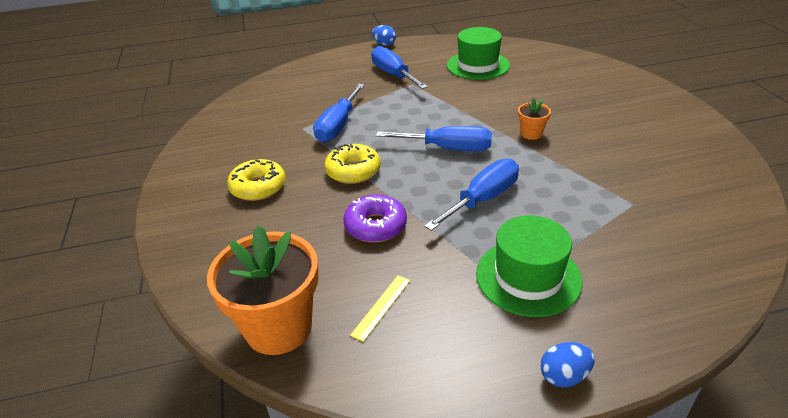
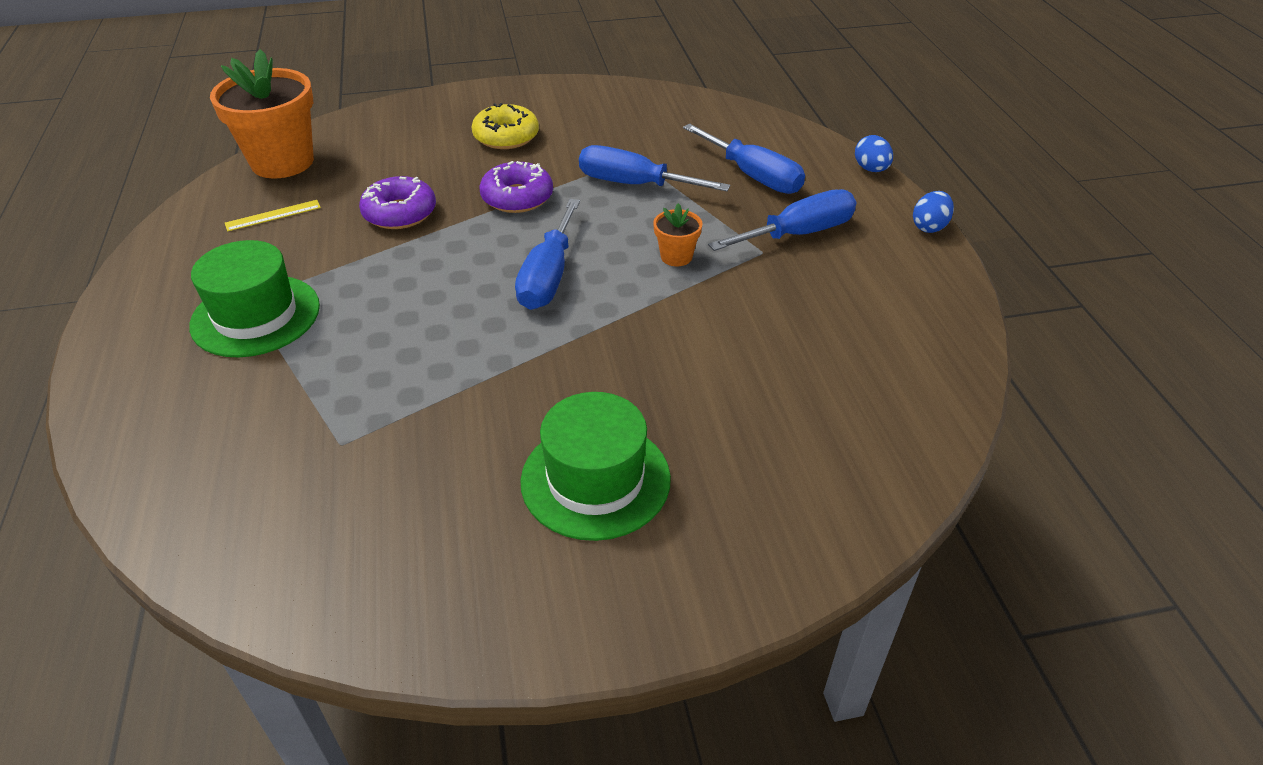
camera: 90 degrees right, 5 degrees up
yellow donut [324,144,381,184] -> purple donut [479,161,553,213]
yellow ruler [350,275,410,342] -> yellow ruler turned 60 degrees counterclockwise [225,200,321,231]
blue screwdriver [424,159,519,231] -> blue screwdriver moved to [683,124,805,194]
green hat [447,27,510,80] -> green hat moved to [520,392,671,541]
orange flower pot [518,98,551,140] -> orange flower pot moved to [653,203,703,266]
blue egg [540,342,595,387] -> blue egg moved to [855,135,893,172]

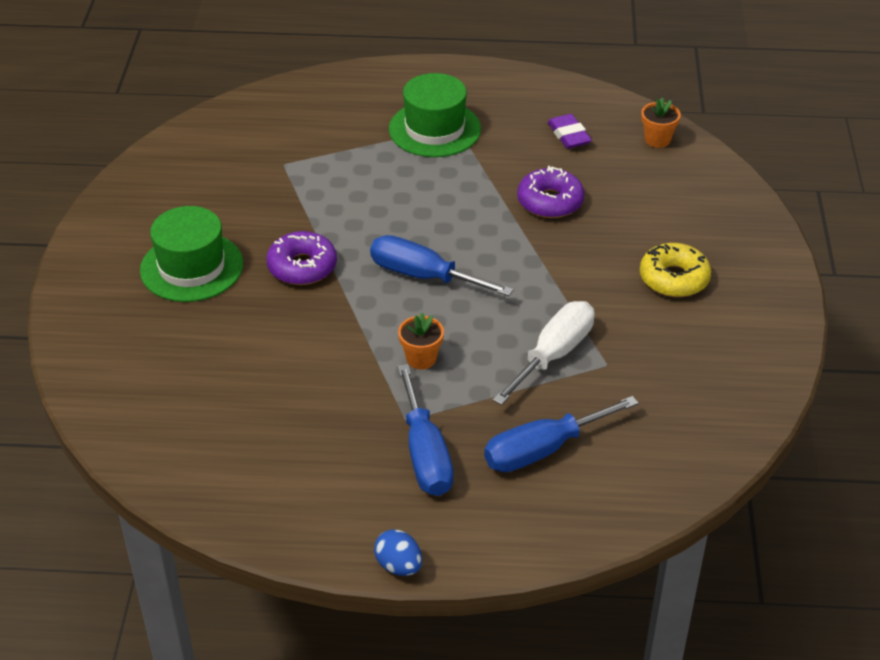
camera: 105 degrees right, 0 degrees up
orange flower pot [210,49,314,178] -> orange flower pot [641,97,681,148], size x0.46
yellow ruler [225,200,321,231] -> purple eraser [548,114,592,149]
purple donut [479,161,553,213] -> purple donut moved to [266,231,337,285]
blue screwdriver [579,145,730,191] -> white screwdriver [493,301,595,405]
blue egg [855,135,893,172] -> none

